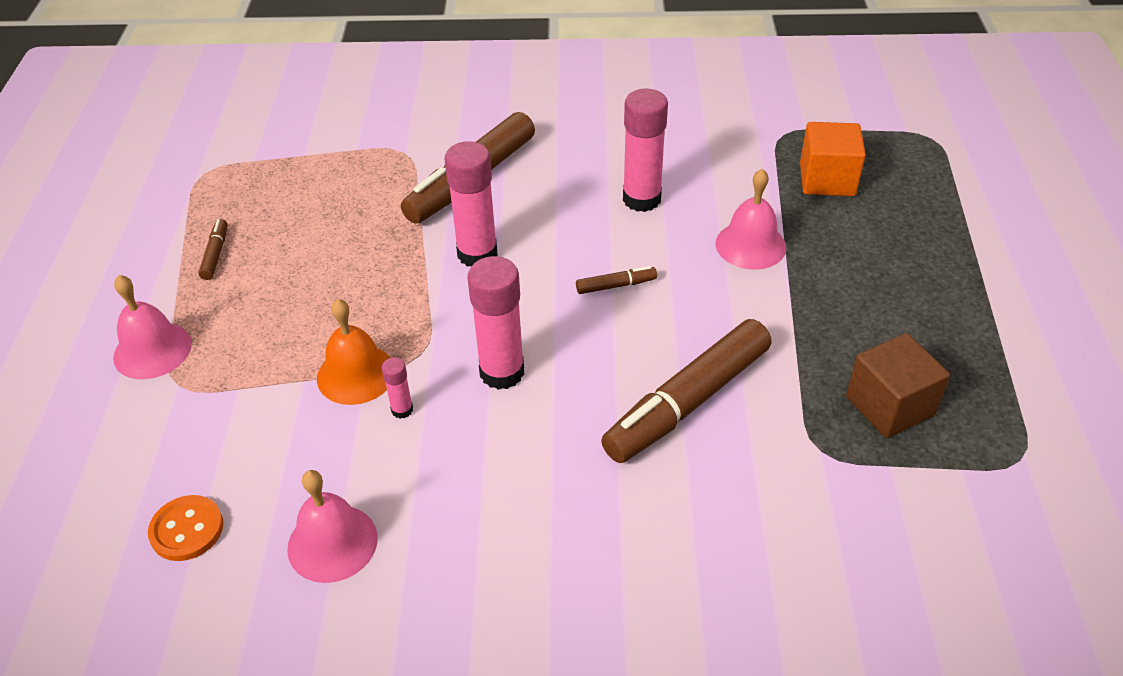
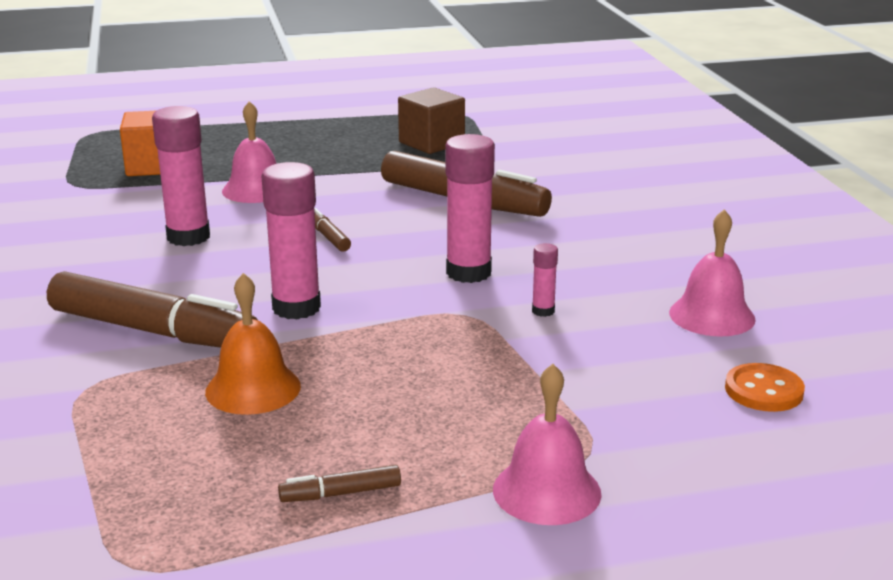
camera: 105 degrees left, 20 degrees down
orange bell [317,299,391,405] -> orange bell moved to [205,273,301,415]

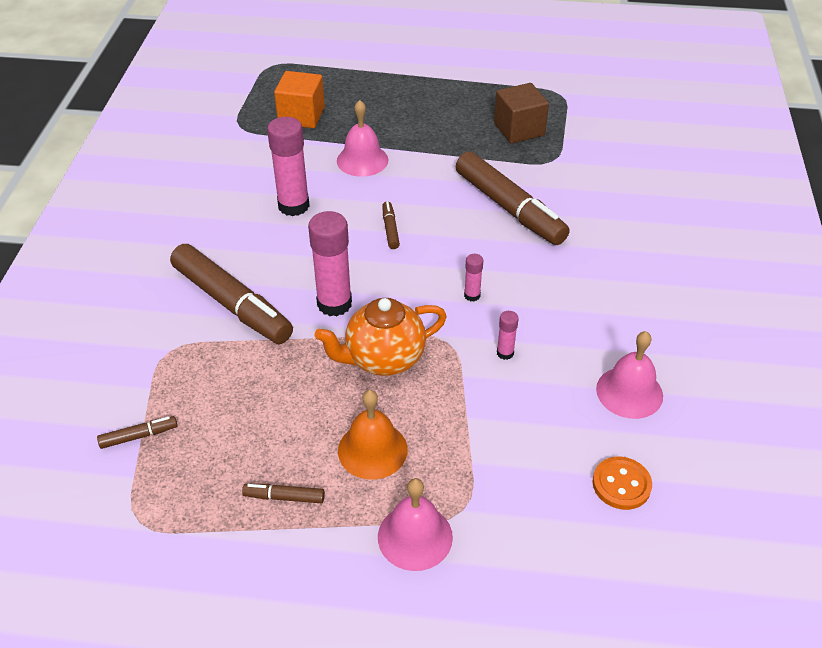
camera: 20 degrees right, 20 degrees up
orange bell [205,273,301,415] -> orange bell moved to [338,390,407,479]
pink glue stick [445,134,495,283] -> pink glue stick [464,254,483,302], size x0.47
none -> brown marker [97,416,177,449]
none -> orange teapot [315,298,447,376]

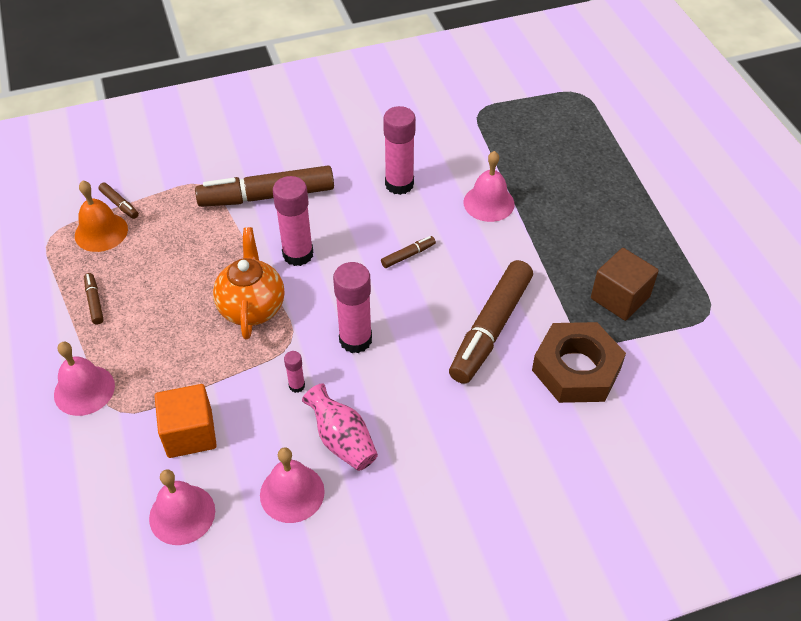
camera: 65 degrees right, 5 degrees up
brown marker [170,244,293,344] -> brown marker turned 60 degrees clockwise [195,166,334,207]
orange cube [274,71,325,128] -> orange cube moved to [155,384,217,458]
orange teapot [315,298,447,376] -> orange teapot turned 45 degrees clockwise [213,227,284,340]
orange bell [338,390,407,479] -> orange bell moved to [75,180,128,252]
pink glue stick [464,254,483,302] -> pink glue stick [333,262,372,353], size x2.11
orange button [592,457,652,510] -> pink bell [149,469,215,545]
none -> pink vase [302,383,378,471]
none -> brown nut [532,322,626,403]

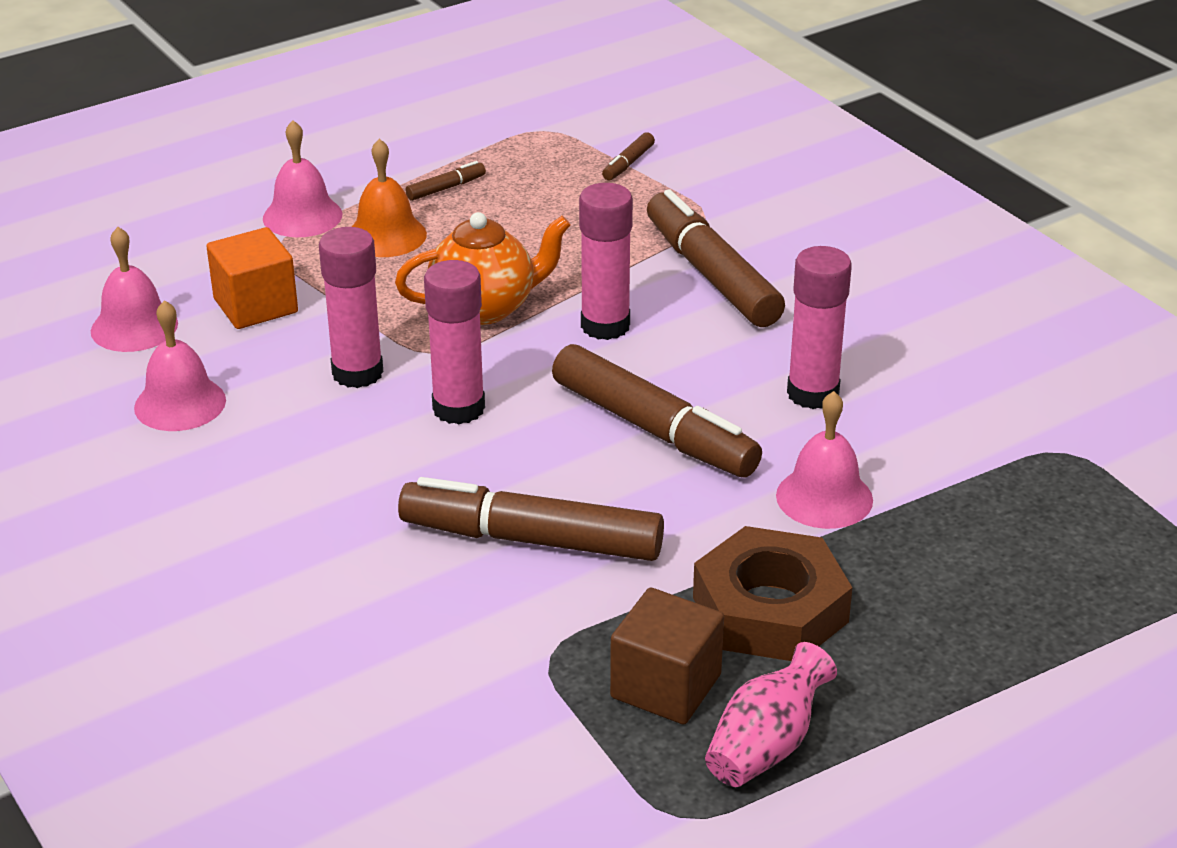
camera: 75 degrees right, 15 degrees down
orange bell [75,180,128,252] -> orange bell moved to [352,139,427,257]
pink glue stick [284,351,305,393] -> pink glue stick [319,227,383,388], size x2.11
pink vase [302,383,378,471] -> pink vase moved to [705,642,837,787]
brown marker [381,236,436,268] -> brown marker [552,344,762,478], size x2.39
brown nut [532,322,626,403] -> brown nut moved to [693,526,852,661]

